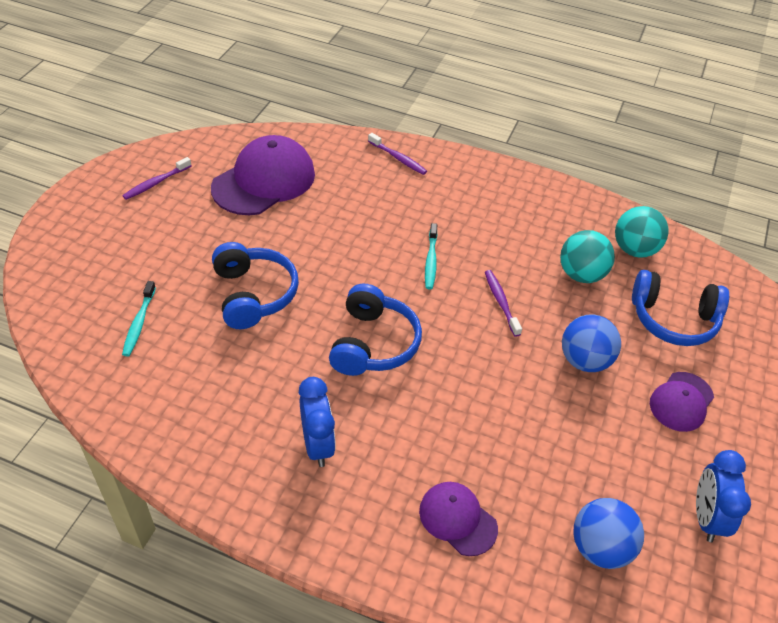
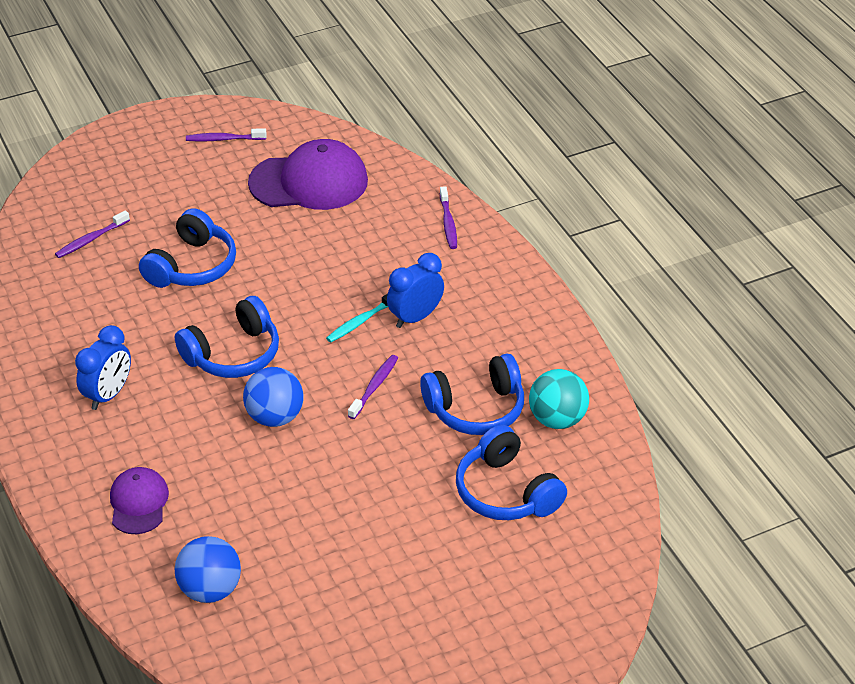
camera: 45 degrees right, 5 degrees down
turquoise toothbrush [122,281,156,357] -> purple toothbrush [55,210,130,258]
turquoise ball [560,230,615,283] -> blue headphones [420,353,524,435]
blue ball [562,314,621,372] -> blue ball moved to [243,367,304,427]
purple cap [650,372,714,432] -> none
blue clock [696,450,751,543] -> blue clock moved to [387,253,444,328]

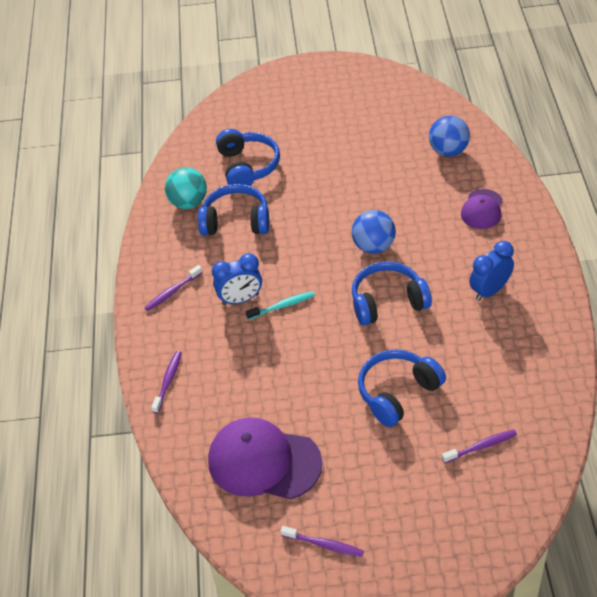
camera: 155 degrees left, 5 degrees up
purple toothbrush [348,355,398,419] -> purple toothbrush moved to [144,265,203,311]

